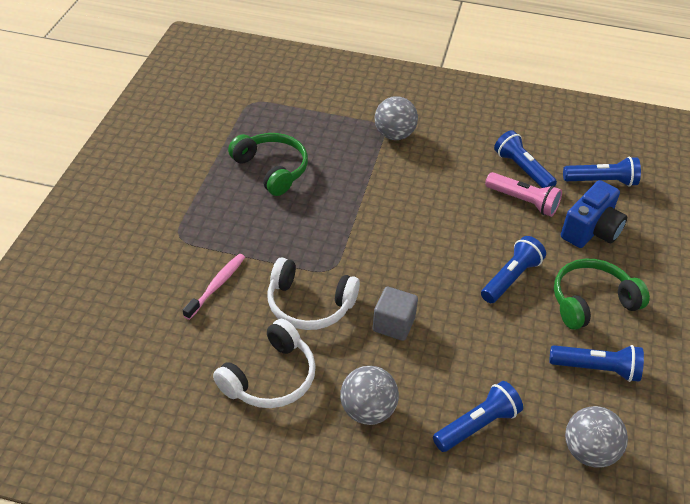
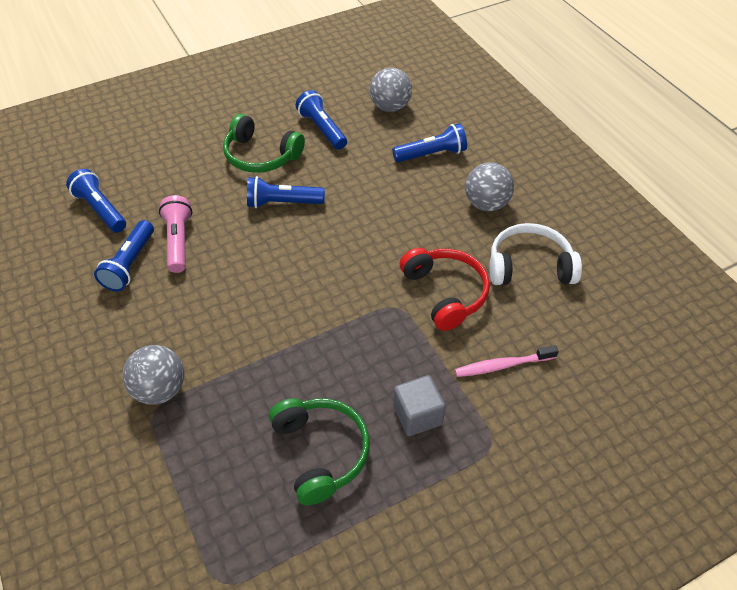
camera: 130 degrees left, 5 degrees up
green headphones [228,133,308,196] -> green headphones turned 150 degrees clockwise [269,398,370,506]
white headphones [268,257,360,330] -> red headphones [400,248,490,331]
grey cube [373,286,418,341] -> grey cube moved to [393,375,446,436]
blue flashlight [433,381,523,452] -> blue flashlight turned 150 degrees clockwise [392,123,467,162]
blue camera [561,180,627,248] -> none

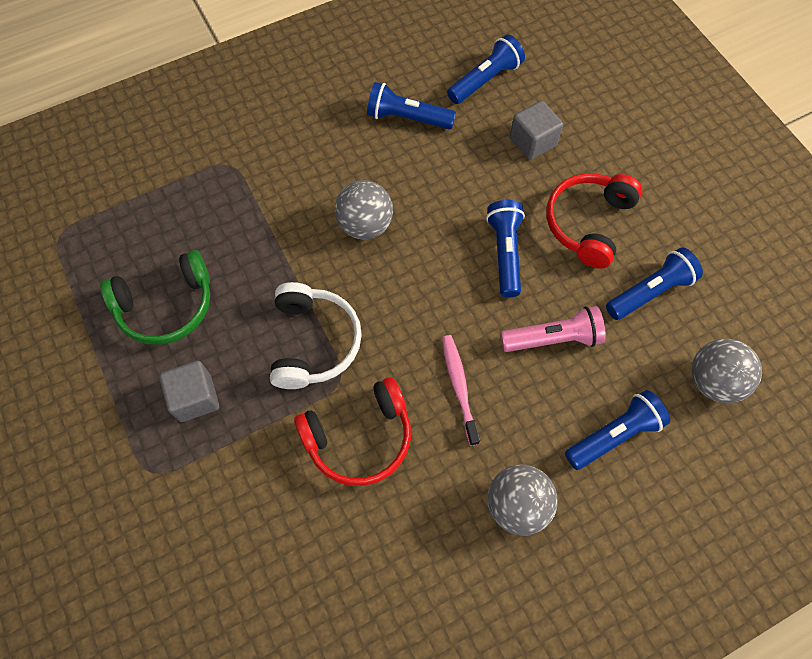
camera: 90 degrees right, 15 degrees up
grey ball [123,345,184,405] -> grey ball moved to [335,180,393,240]
pink flashlight [159,195,192,273] -> pink flashlight moved to [500,306,606,352]
green headphones [223,114,305,173] -> red headphones [547,173,642,269]
blue flashlight [392,123,467,162] -> blue flashlight turned 105 degrees counterclockwise [565,390,670,470]
pink toothbrush [455,345,559,377] -> pink toothbrush moved to [442,335,480,446]
white headphones [490,223,582,285] -> white headphones moved to [270,282,362,389]
none -> grey cube [510,101,563,160]

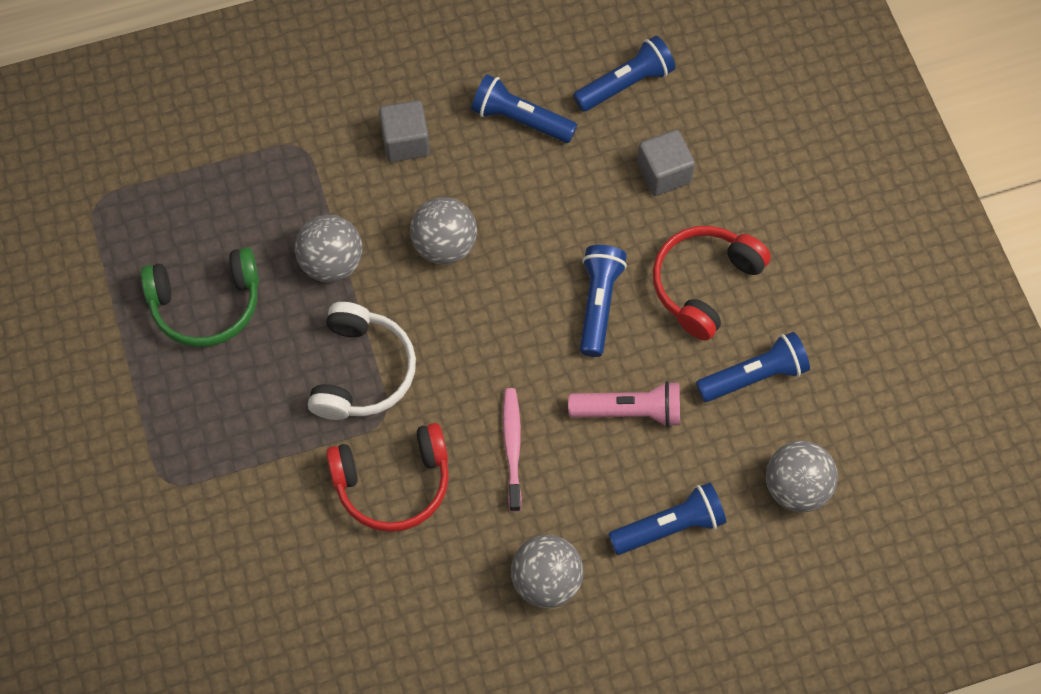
camera: 10 degrees right, 0 degrees up
grey cube [159,361,219,422] -> grey cube moved to [379,100,430,162]
none -> grey ball [295,215,363,282]

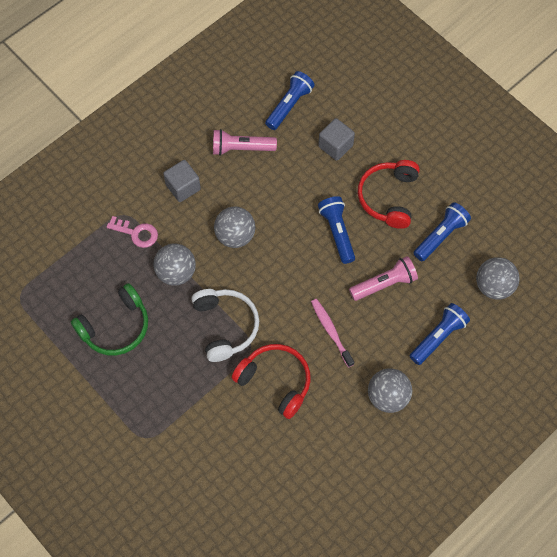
camera: 25 degrees left, 0 degrees up
red headphones [326,423,449,532] -> red headphones turned 105 degrees counterclockwise [232,344,311,419]
blue flashlight [471,74,577,143] -> pink flashlight [213,129,277,156]
none -> pink key [107,216,158,248]

